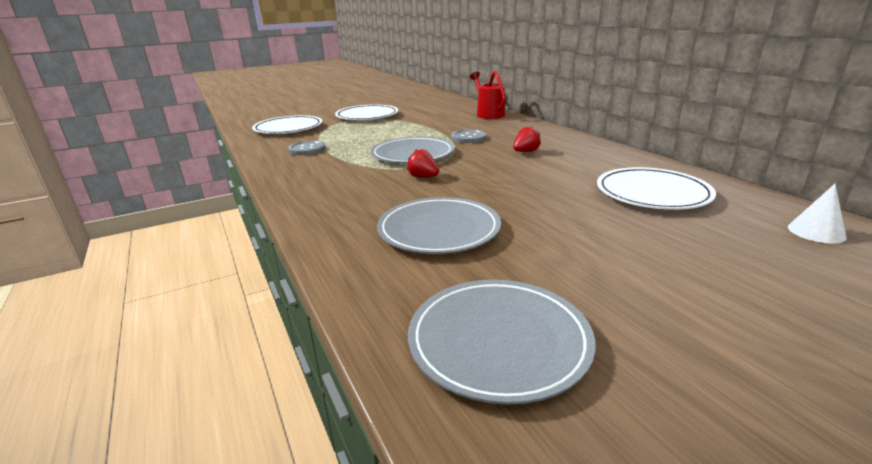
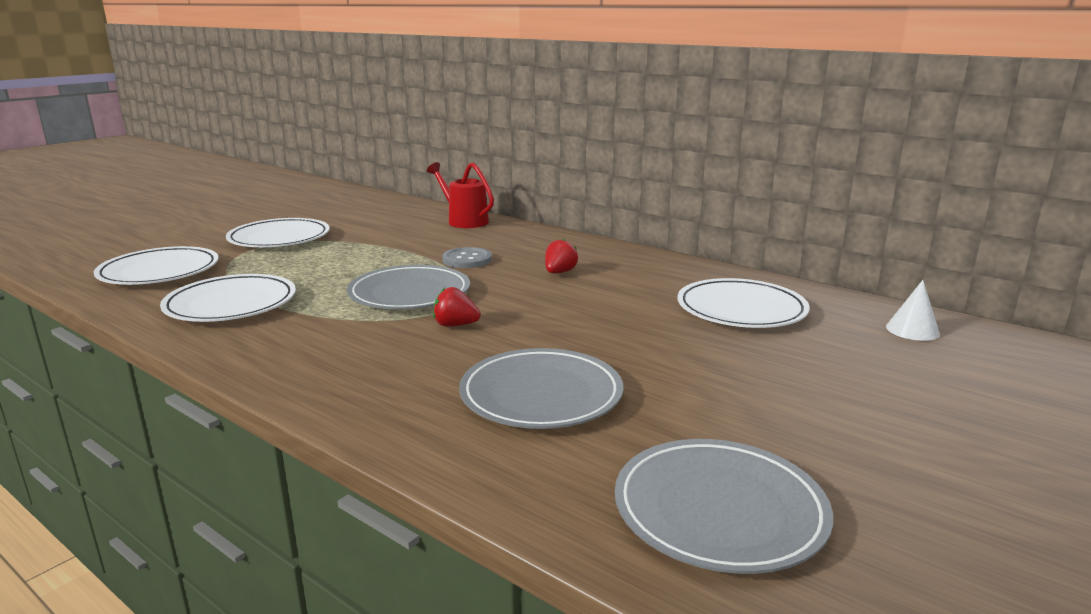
camera: 25 degrees left, 5 degrees down
grey button [288,141,326,155] -> white plate [160,274,296,322]

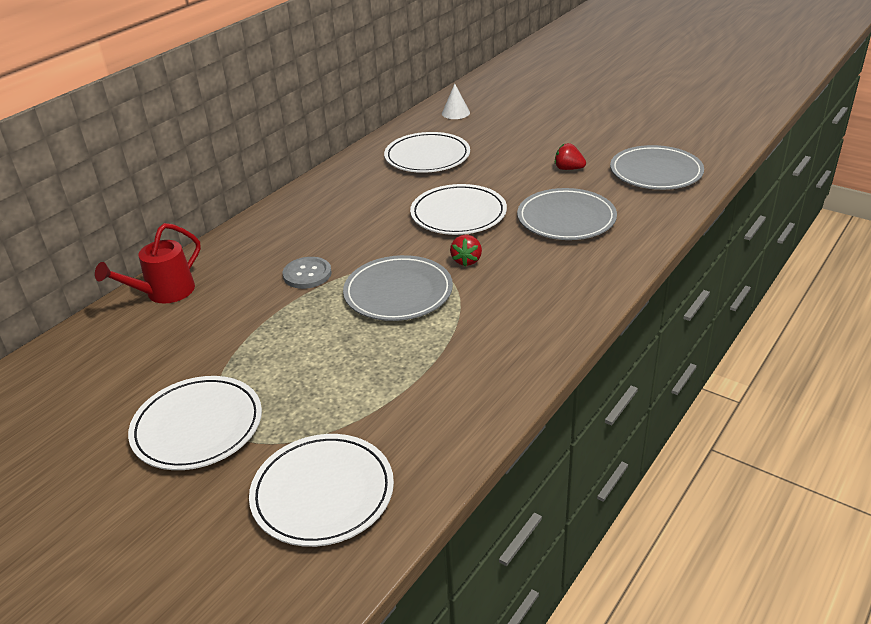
camera: 90 degrees left, 15 degrees up
white plate [160,274,296,322] -> white plate moved to [410,184,507,235]
red strawberry [545,239,578,273] -> red strawberry moved to [555,143,586,170]

